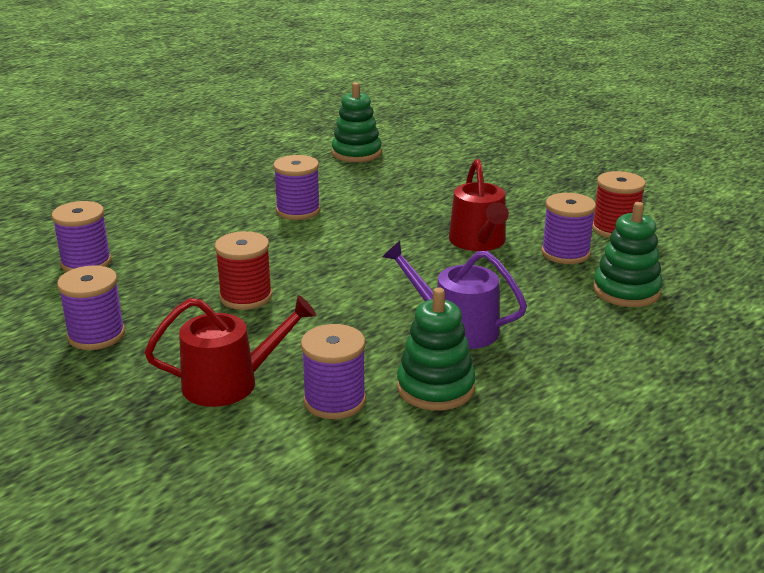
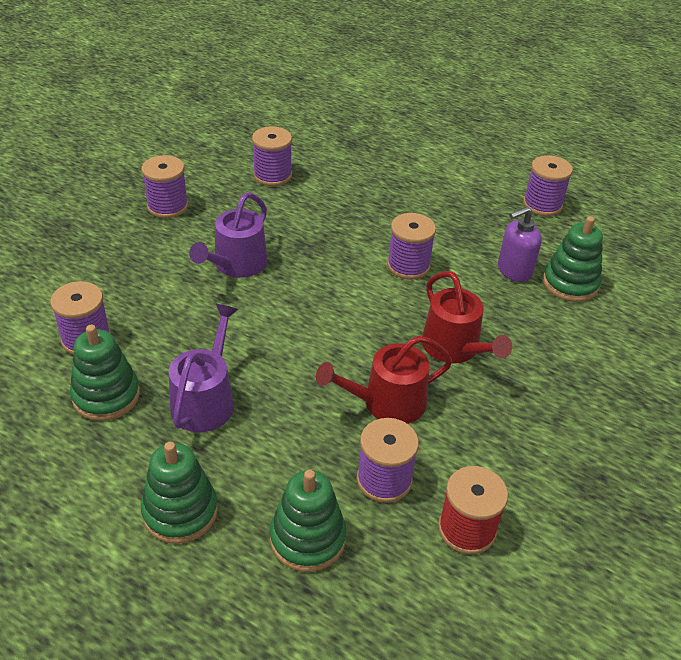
camera: 75 degrees right, 15 degrees up
red watering can [145,295,316,407] -> red watering can moved to [422,271,512,363]
red spool [215,231,272,310] -> purple watering can [189,193,267,278]
none -> green stacking toy [141,442,218,544]
none -> purple soap dispenser [498,206,542,282]
none -> purple spool [523,155,573,216]

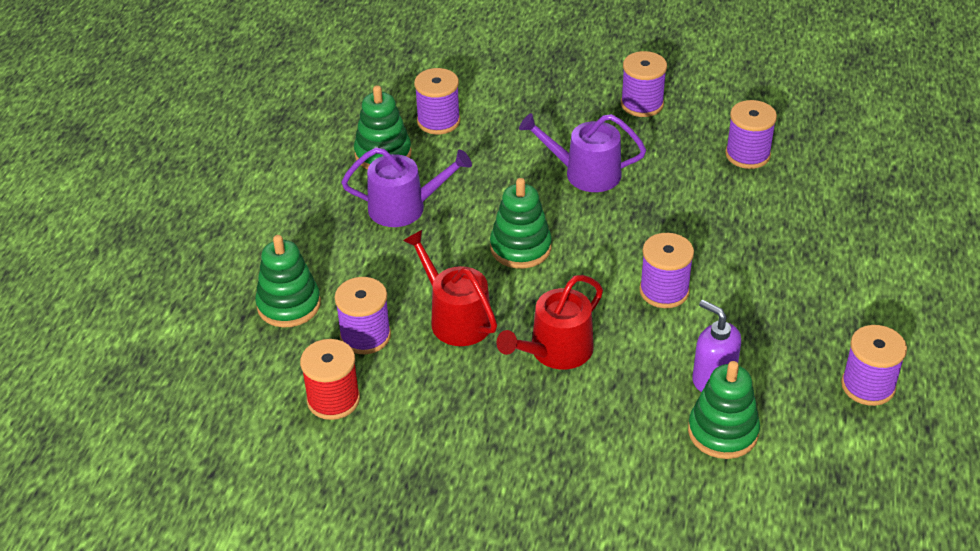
camera: 75 degrees right, 0 degrees up
green stacking toy [141,442,218,544] -> green stacking toy moved to [490,178,552,269]

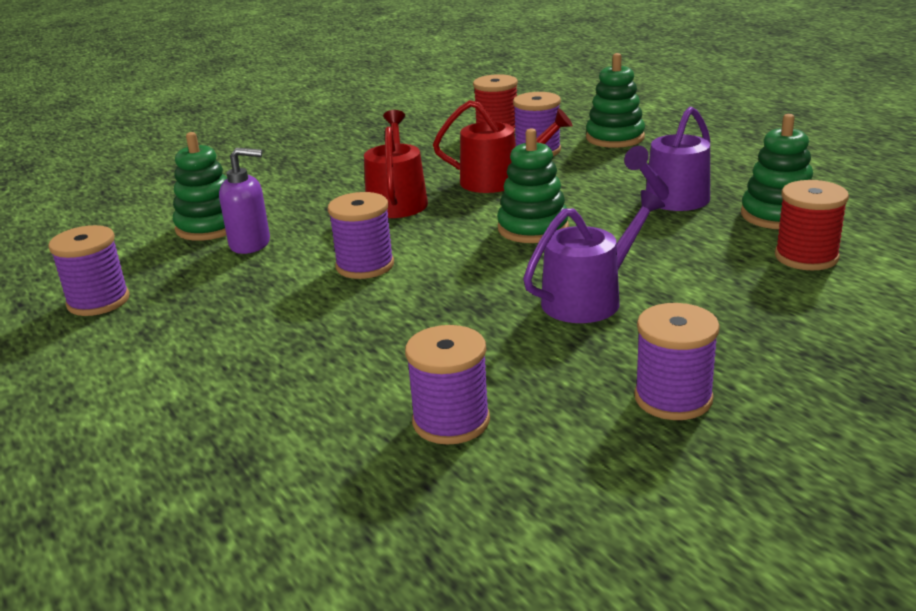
camera: 135 degrees right, 15 degrees down
purple spool [414,68,460,134] -> red spool [775,180,849,271]

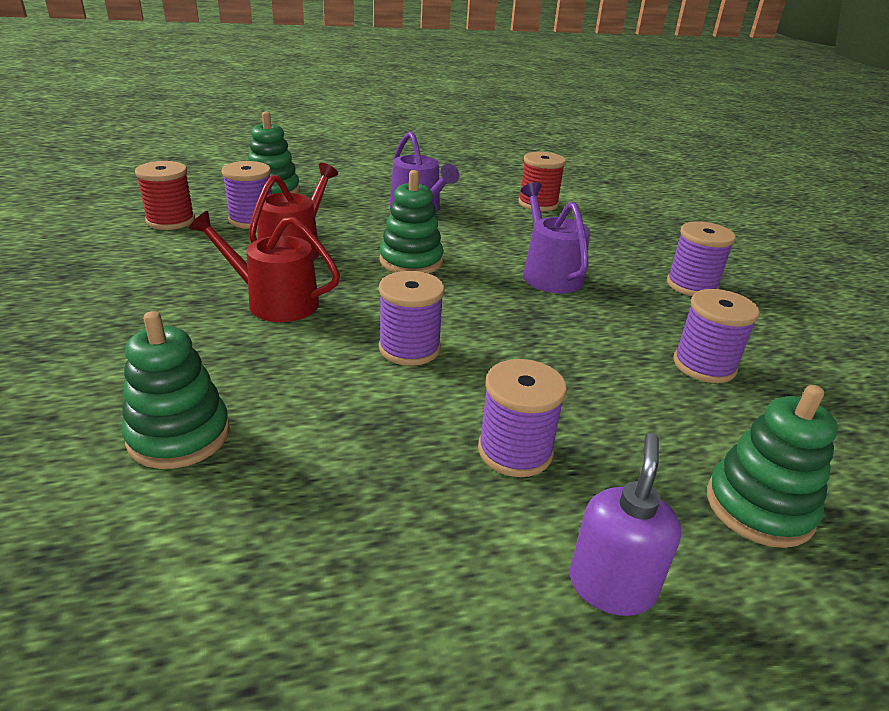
camera: 75 degrees left, 5 degrees up
purple spool [48,225,130,316] -> purple spool moved to [478,359,567,477]
purple soap dispenser [219,148,270,254] -> purple soap dispenser moved to [570,433,681,616]
green stacking toy [741,114,813,229] -> green stacking toy moved to [707,385,838,548]

